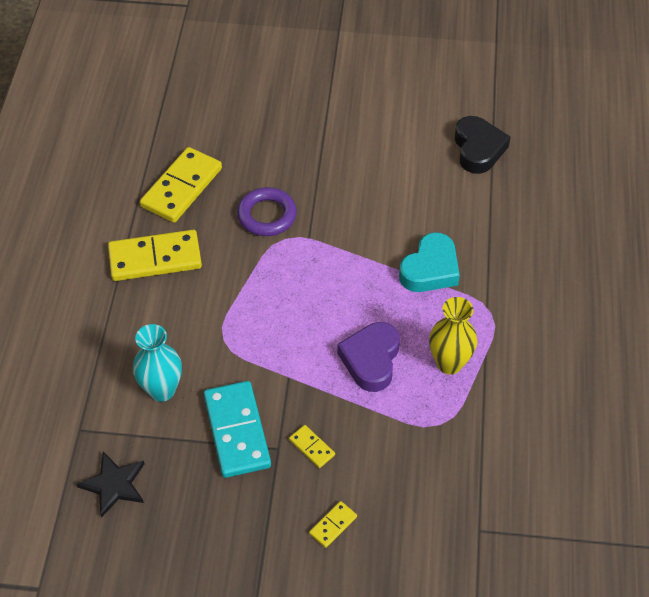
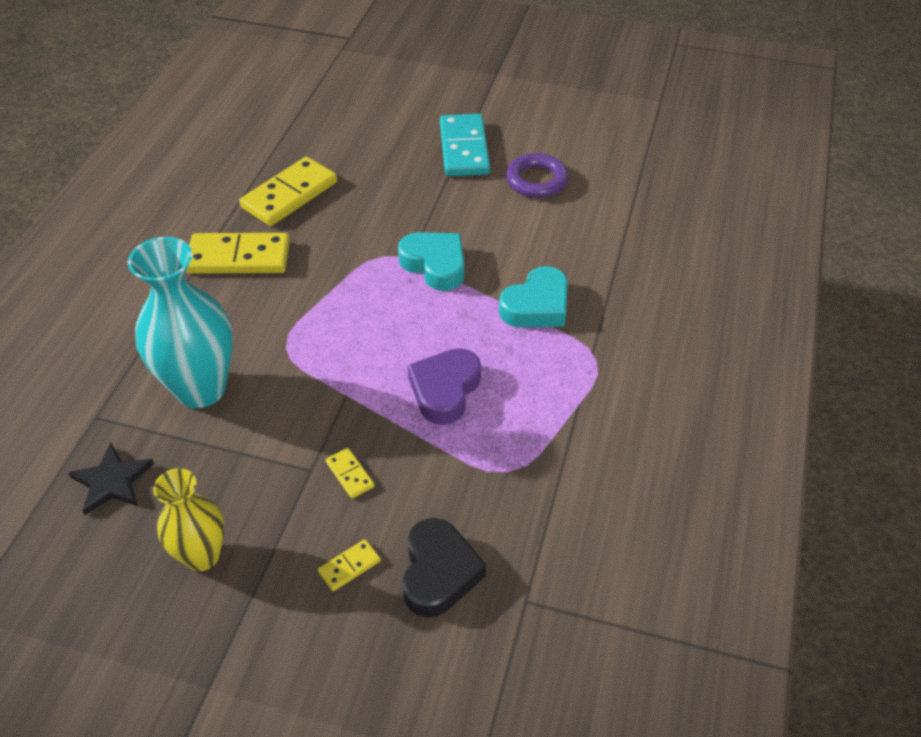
camera: 10 degrees right, 5 degrees down
turquoise vase [133,324,182,402] -> turquoise vase [127,237,233,408], size x1.62
turquoise domino [204,381,271,478] -> turquoise domino moved to [440,114,490,176]
purple ring [237,187,297,236] -> purple ring moved to [506,153,568,198]
yellow vase [429,297,477,375] -> yellow vase moved to [153,468,225,571]
black heart [455,116,511,174] -> black heart moved to [402,518,486,618]
none -> turquoise heart [398,232,465,291]

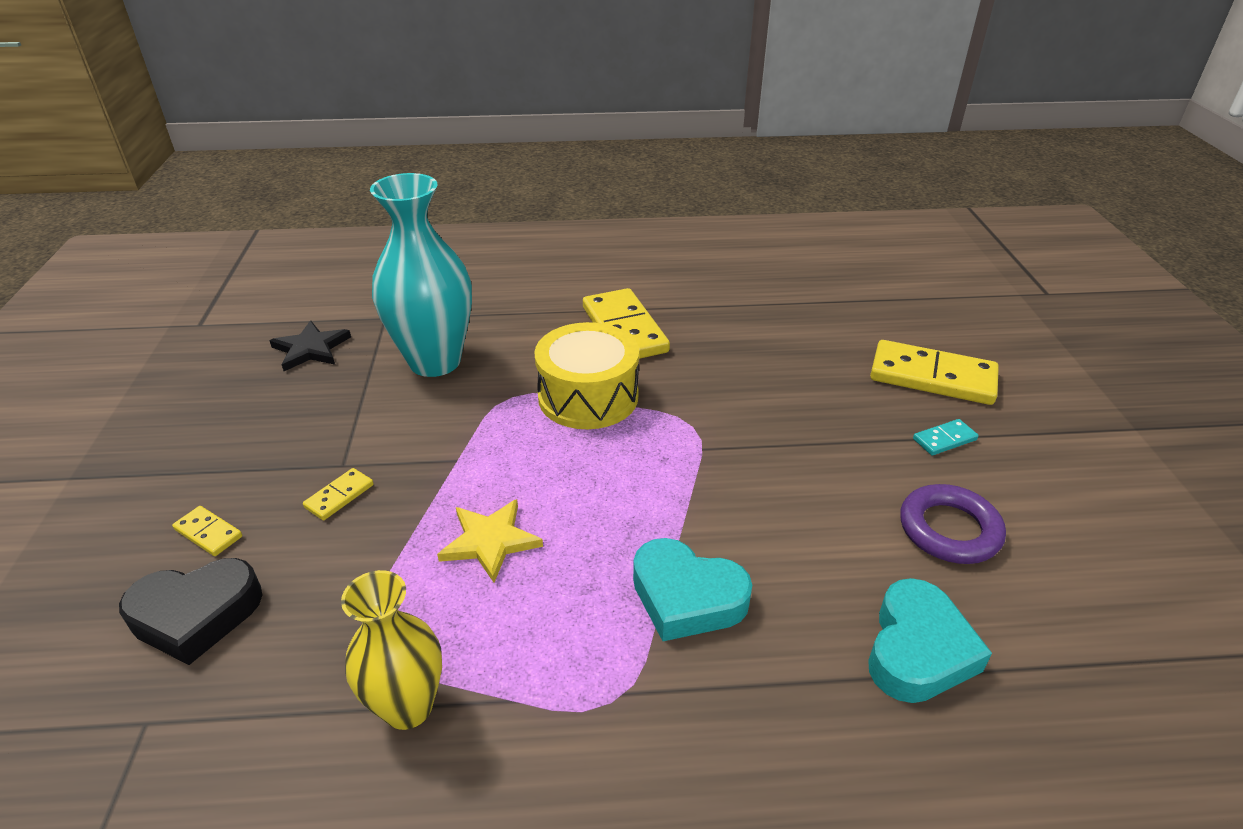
camera: 70 degrees right, 10 degrees down
yellow vase [153,468,225,571] -> yellow vase moved to [341,570,442,730]
yellow domino [239,157,337,226] -> yellow domino moved to [870,340,999,405]
turquoise heart [398,232,465,291] -> turquoise heart moved to [868,578,992,703]
purple heart [408,348,481,425] -> yellow star [437,499,543,583]
turquoise domino [440,114,490,176] -> turquoise domino [913,419,979,455], size x0.46
none -> yellow drum [534,322,639,429]

